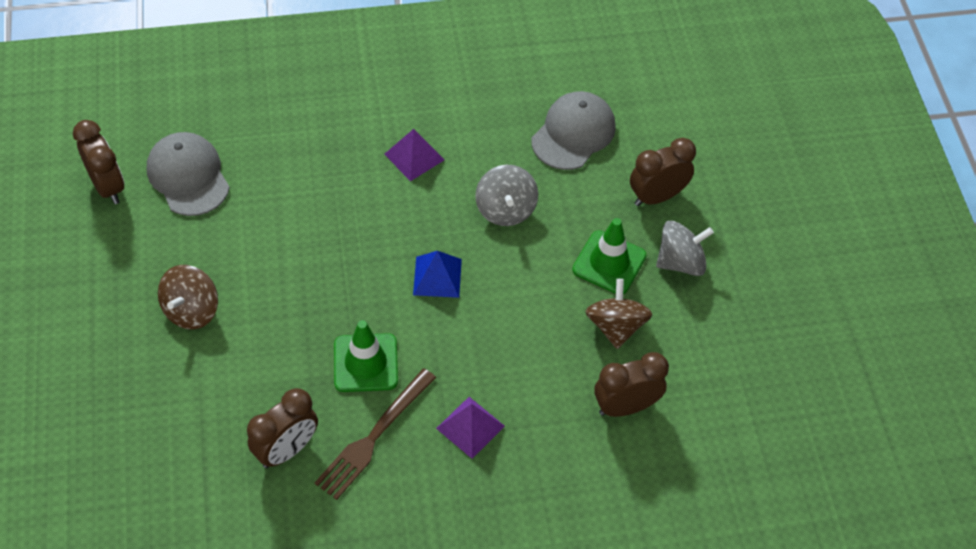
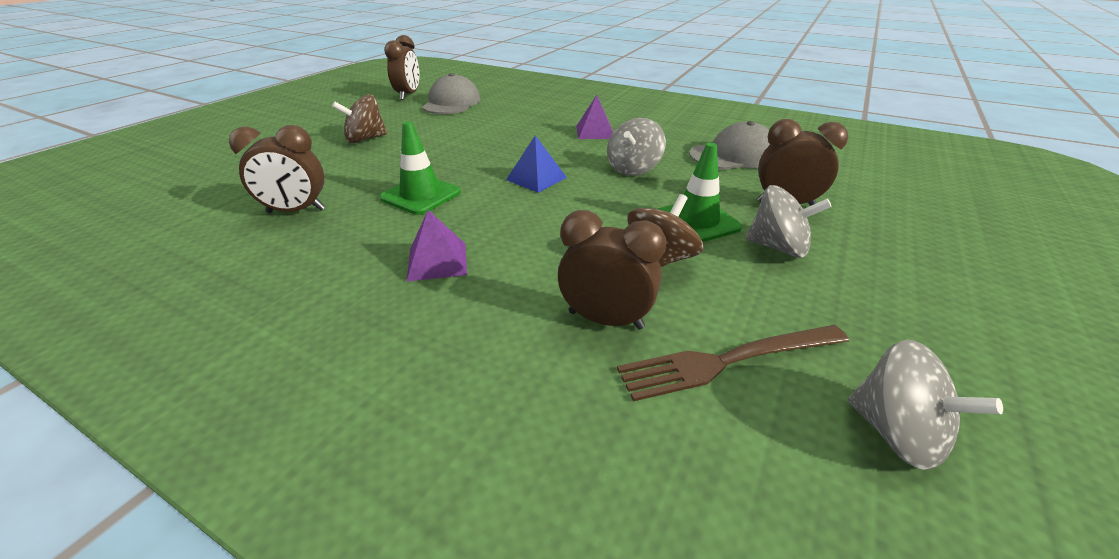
camera: 40 degrees right, 20 degrees down
brown fork [315,368,436,500] -> brown fork moved to [617,325,849,401]
none -> grey spinning top [848,339,1003,470]

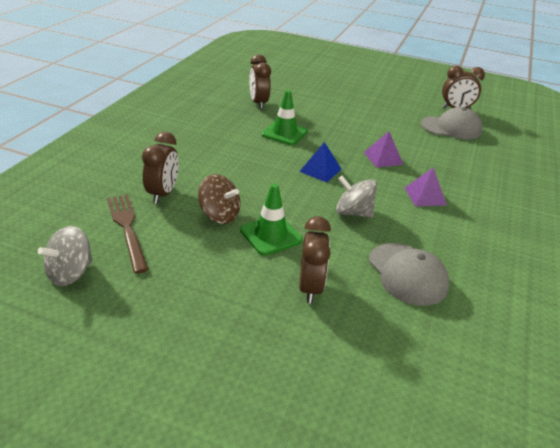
camera: 80 degrees right, 0 degrees up
brown spinning top [332,95,387,144] -> none
purple pyramid [406,210,467,282] -> purple pyramid moved to [364,131,403,168]
grey spinning top [745,185,832,258] -> none

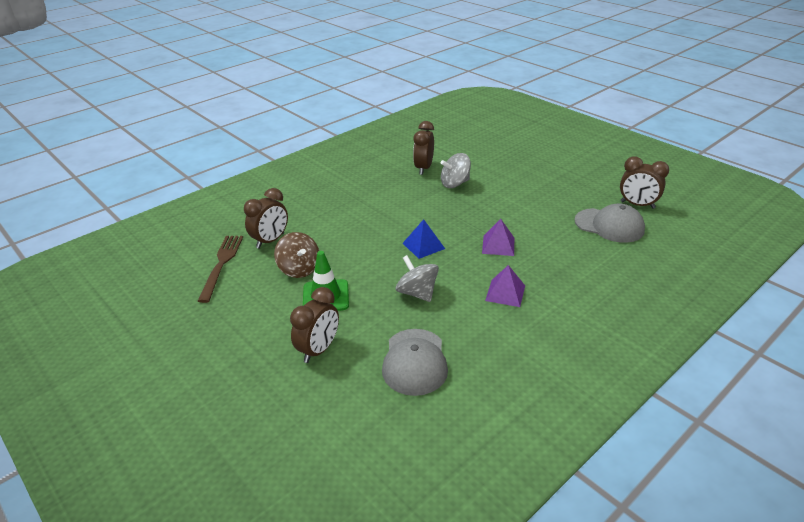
camera: 30 degrees right, 0 degrees up
grey spinning top [38,226,92,286] -> grey spinning top moved to [441,153,471,188]
green traffic cone [261,90,308,145] -> none

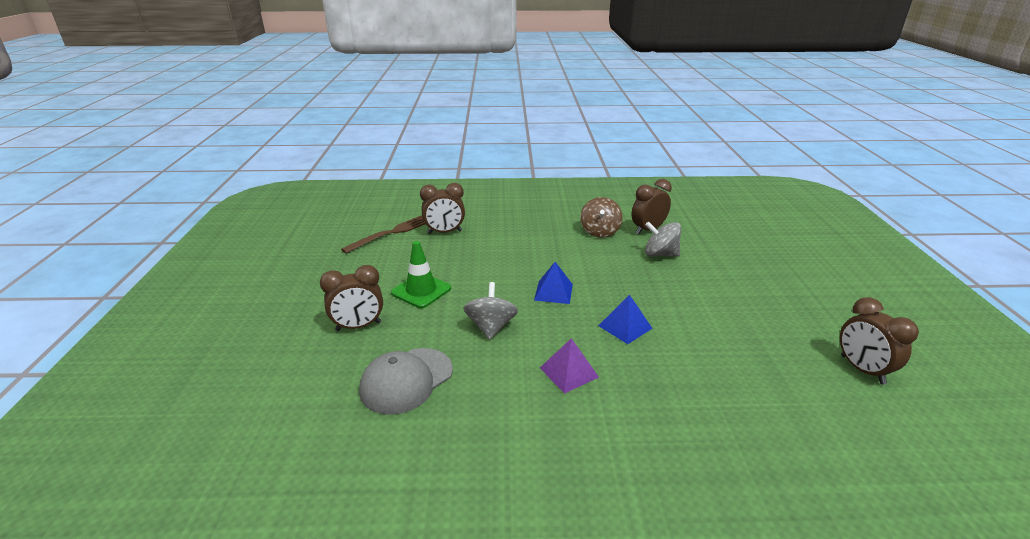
camera: 40 degrees right, 5 degrees down
brown spinning top [274,232,319,278] -> brown spinning top moved to [580,197,623,238]
purple pyramid [482,219,514,256] -> blue pyramid [598,295,652,344]
grey cap [575,203,645,243] -> none

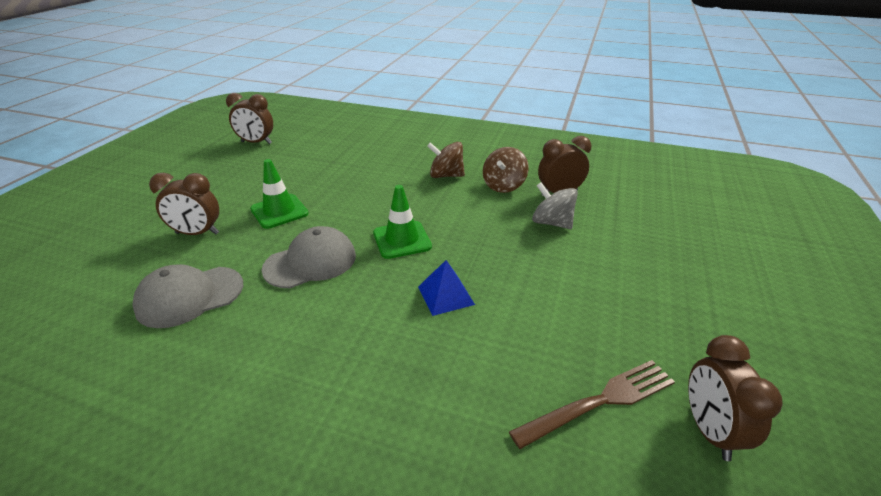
camera: 20 degrees right, 5 degrees up
brown fork [341,215,425,254] -> brown fork moved to [509,360,675,449]
brown clock [420,183,465,234] -> brown clock moved to [226,93,273,144]
grey spinning top [463,282,518,340] -> grey cap [261,226,356,288]
blue pyramid [534,262,573,304] -> green traffic cone [373,185,432,259]
purple pyramid [540,338,599,394] -> none
none -> brown spinning top [427,142,465,178]

